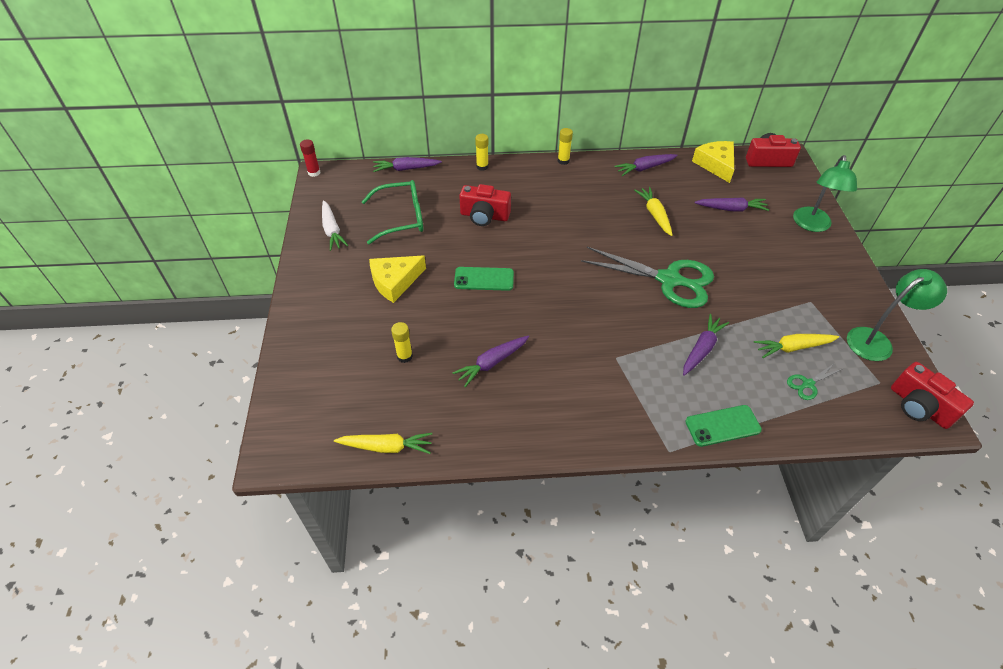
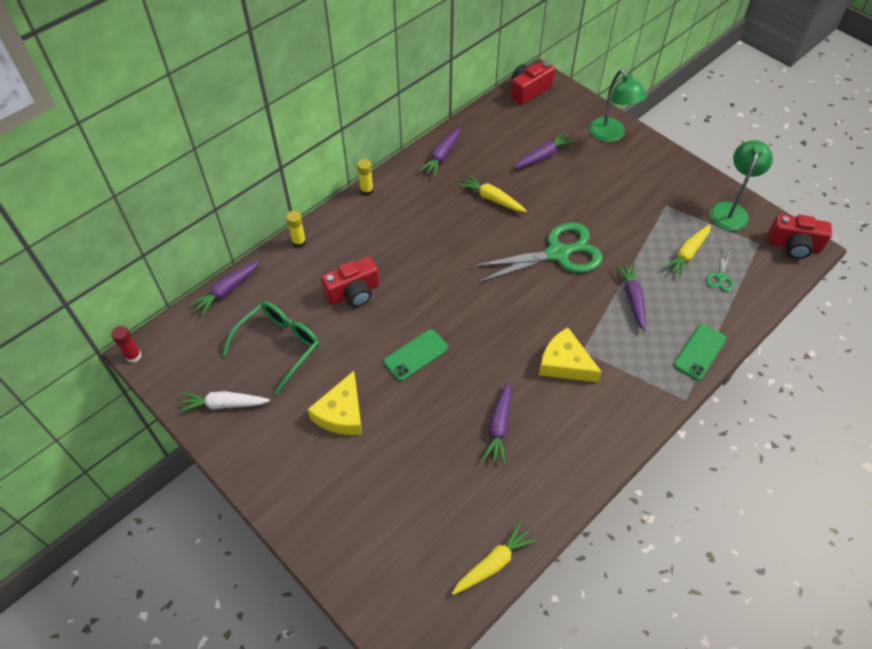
camera: 40 degrees left, 5 degrees up
white carrot [322,201,348,251] -> white carrot turned 150 degrees clockwise [179,391,270,412]
yellow glue stick [391,322,413,363] -> none
yellow cheese [692,141,734,183] -> yellow cheese moved to [539,328,602,382]

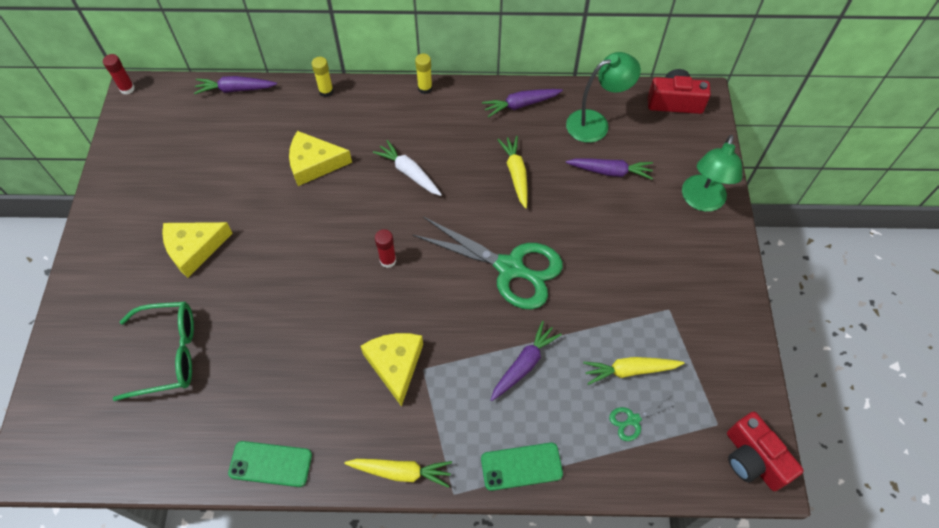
camera: 45 degrees right, 5 degrees up
white carrot [179,391,270,412] -> white carrot moved to [373,140,442,196]
green glasses [222,301,319,394] -> green glasses moved to [113,302,194,401]
red camera [321,257,379,307] -> yellow cheese [289,131,352,186]
green phone [384,329,448,381] -> green phone moved to [228,441,312,487]
yellow carrot [452,522,536,595] -> yellow carrot moved to [345,459,452,488]
purple carrot [482,381,511,464] -> none
green lamp [710,140,773,231] -> green lamp moved to [566,52,641,143]
none -> red glue stick [375,229,396,268]

